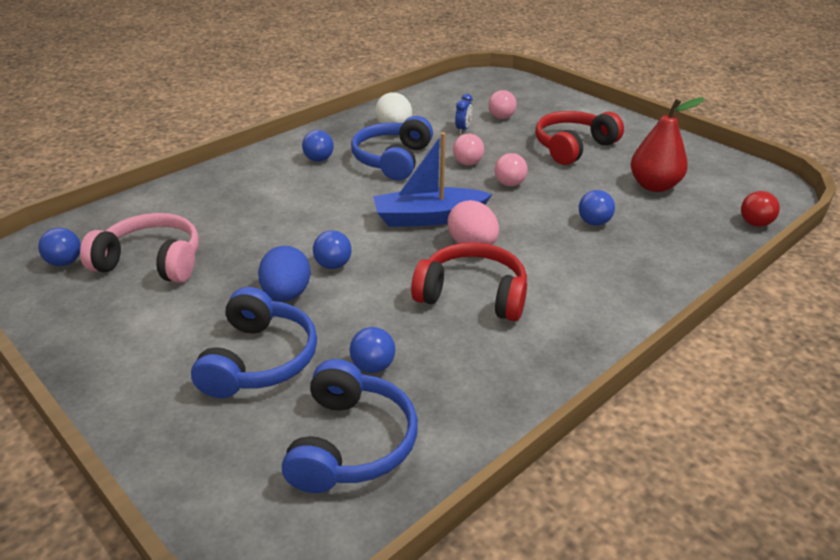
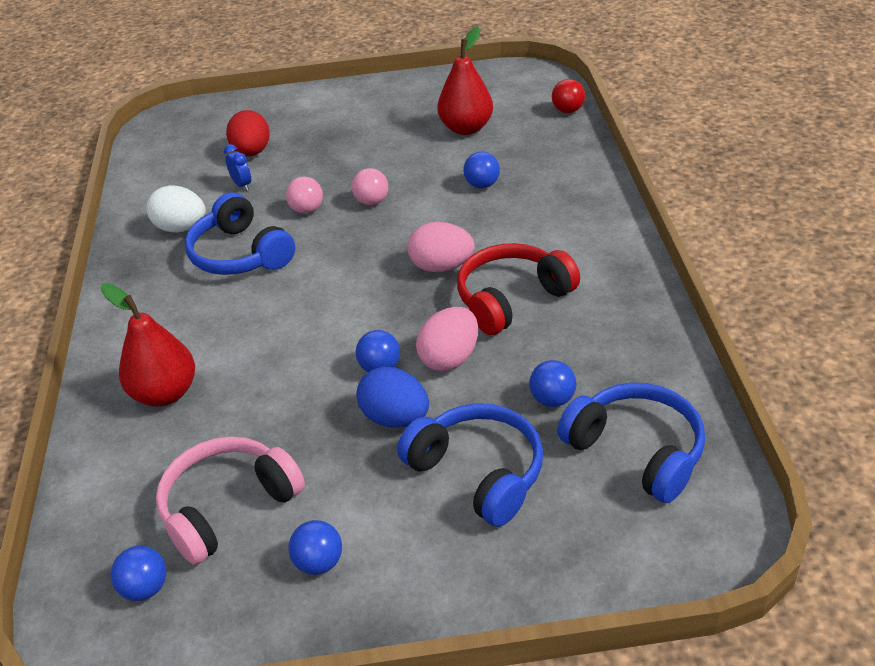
camera: 50 degrees left, 5 degrees up
blue ball [302,130,334,162] -> blue ball moved to [288,520,342,575]
blue boat [373,132,492,227] -> none
pink ball [488,90,517,119] -> red egg [226,110,270,156]
red headphones [535,111,624,165] -> none
none -> red pear [101,283,195,407]
none -> pink egg [416,307,478,371]

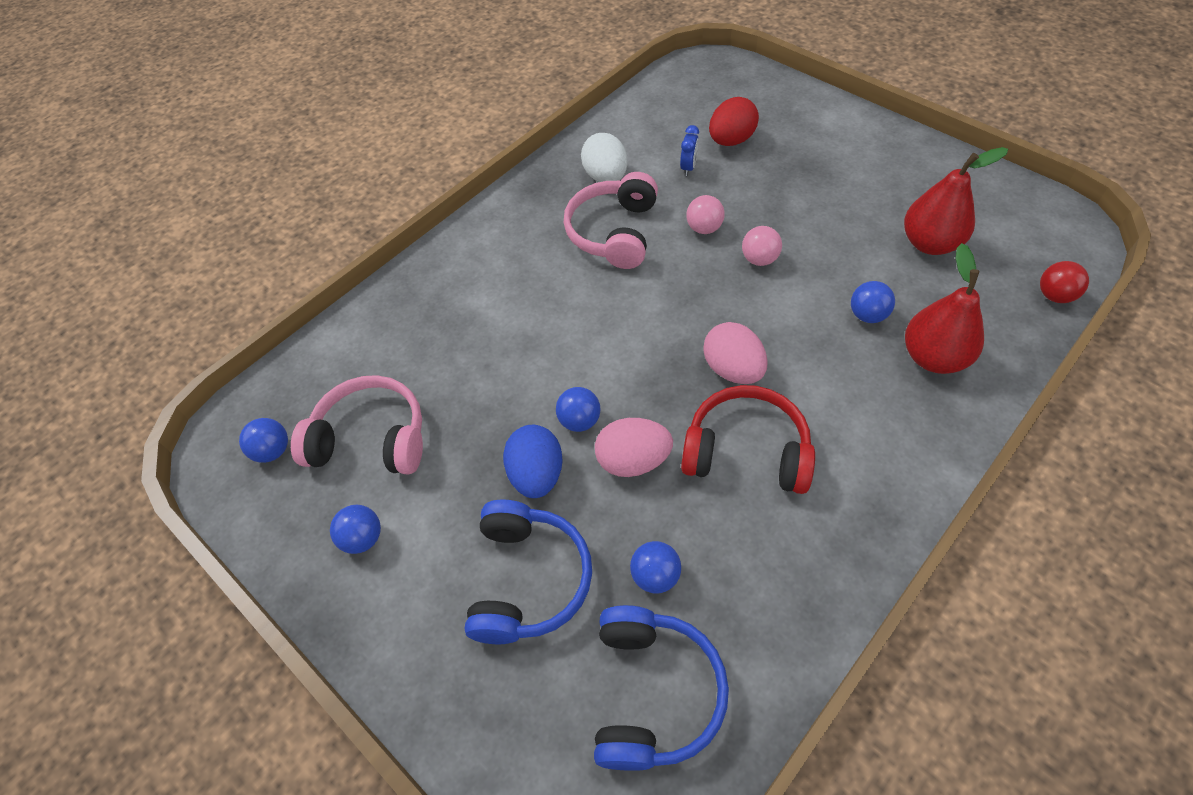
camera: 50 degrees right, 15 degrees up
red pear [101,283,195,407] -> red pear moved to [905,243,984,374]
blue headphones [185,192,295,275] -> pink headphones [564,172,658,269]

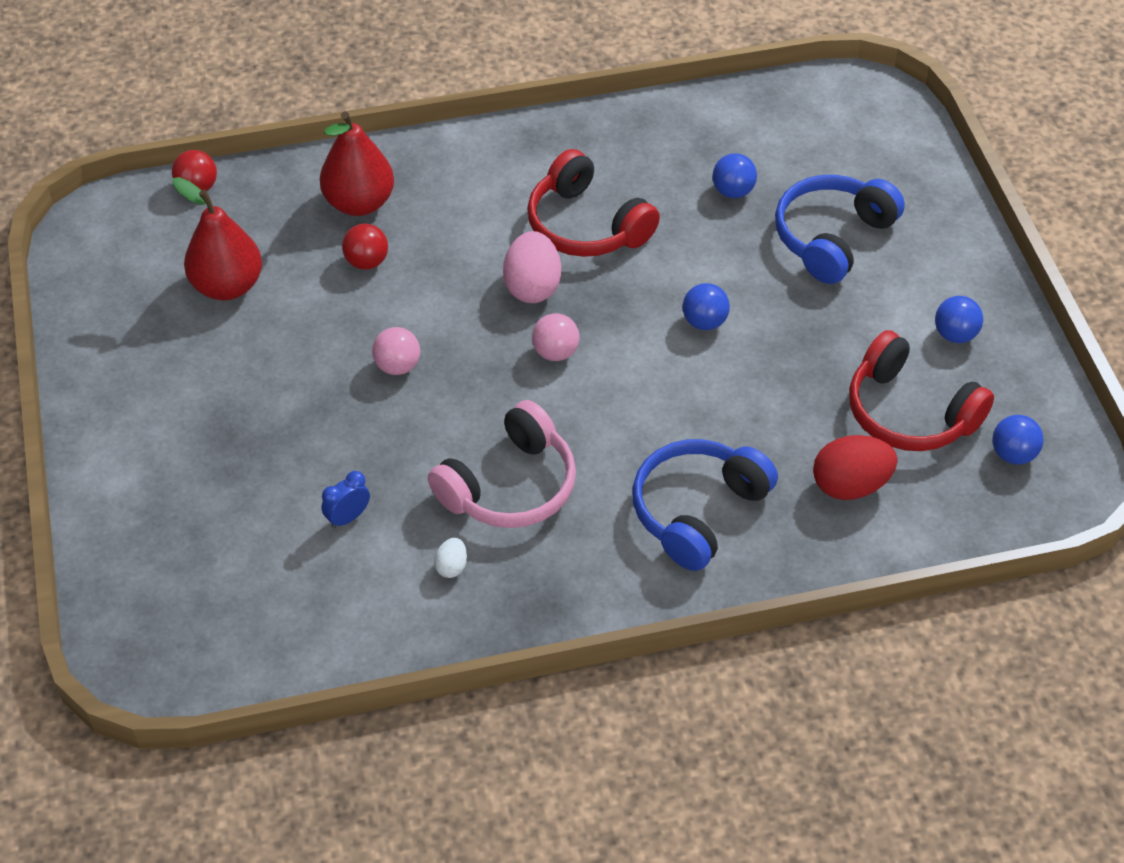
camera: 150 degrees left, 5 degrees down
pink headphones [291,375,423,475] -> red headphones [849,330,994,451]
blue egg [503,425,563,498] -> none
white egg [581,133,627,182] -> white egg [434,538,467,578], size x0.49
blue headphones [594,605,729,771] -> blue headphones moved to [632,439,778,571]
pink egg [595,418,673,477] -> none
pink ball [686,195,725,234] -> pink ball moved to [532,314,580,361]
red egg [709,97,759,146] -> red egg moved to [813,435,897,500]
blue ball [851,281,895,323] -> red ball [342,224,388,270]

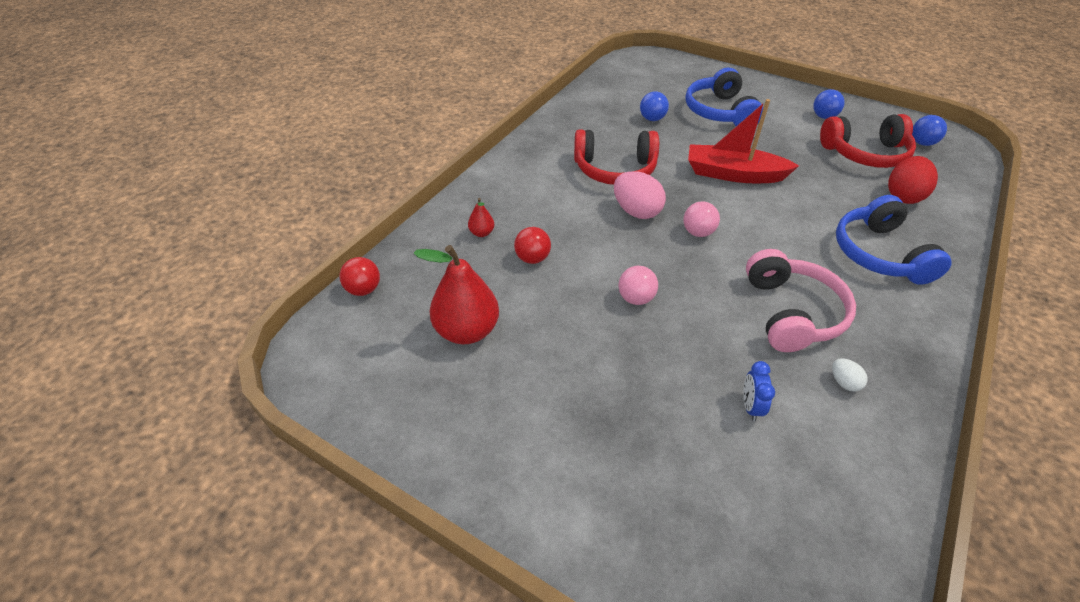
camera: 45 degrees left, 5 degrees down
red pear [320,111,394,216] -> red pear [468,198,494,237], size x0.46
blue ball [682,283,730,330] -> red boat [688,99,799,183]

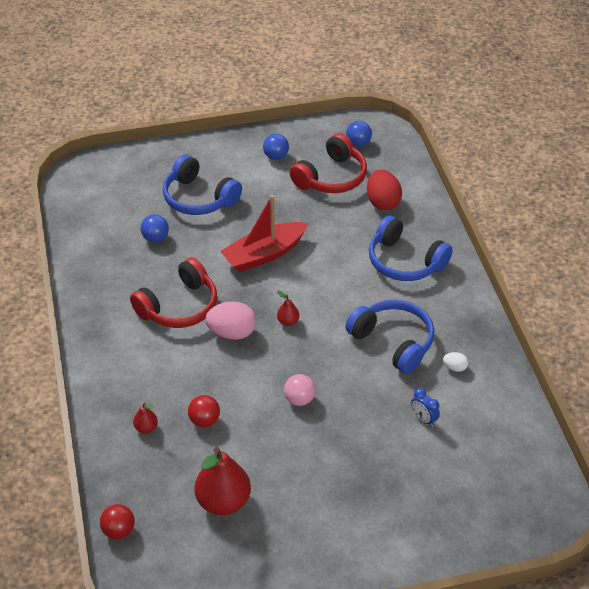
camera: 45 degrees left, 0 degrees up
pink ball [683,201,720,237] -> red pear [277,291,299,326]
pink headphones [746,249,856,352] -> blue headphones [345,300,435,374]

